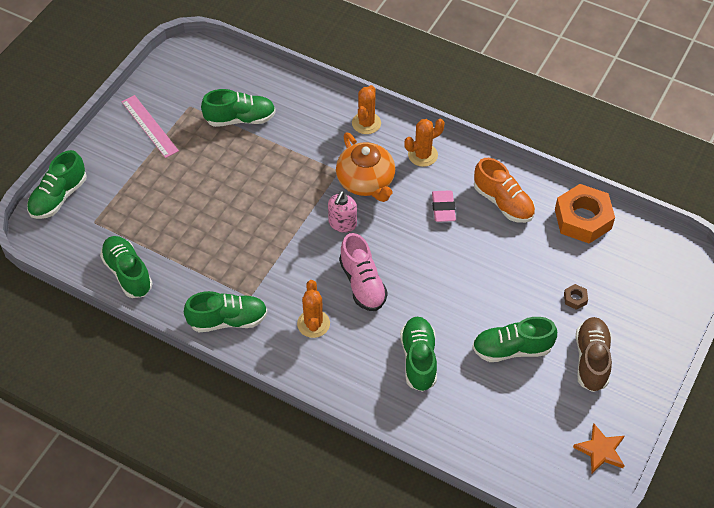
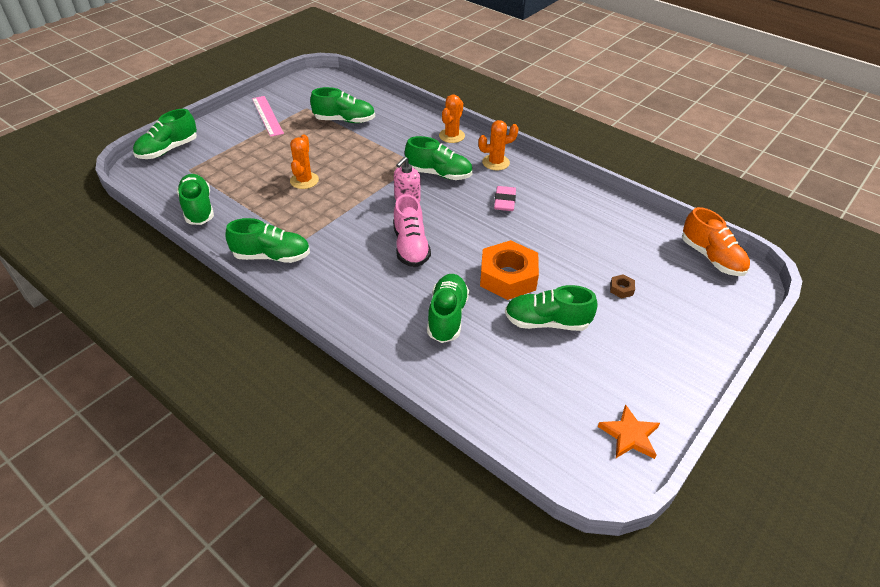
camera: 10 degrees right, 10 degrees down
orange cactus [297,280,330,338] -> orange cactus moved to [290,134,319,189]
orange teapot [336,132,395,202] -> green shoe [405,136,473,180]
orange shoe [474,158,535,223] -> orange shoe moved to [682,207,750,276]
orange nut [555,184,615,244] -> orange nut moved to [480,240,539,300]
brown shoe [576,317,612,392] -> none

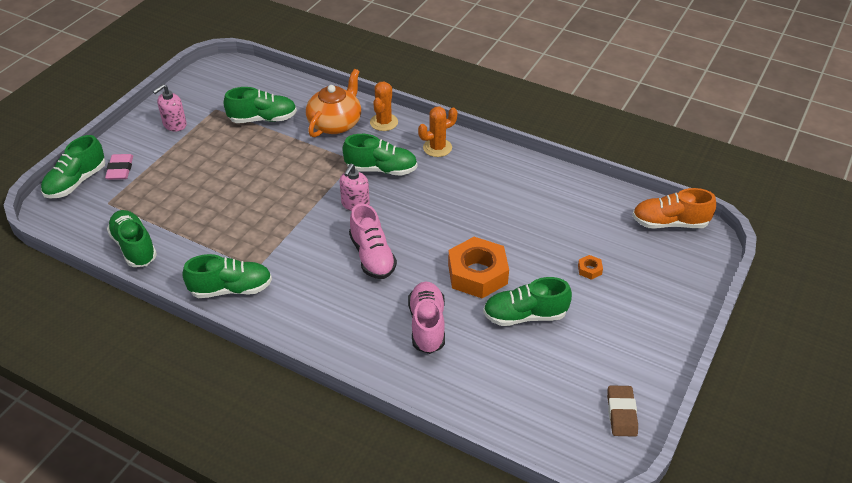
camera: 10 degrees left, 0 degrees up
pink ruler [252,96,284,137] -> pink soap dispenser [153,84,187,131]
orange cactus [290,134,319,189] -> none
green shoe [427,274,469,343] -> pink shoe [408,281,445,354]
pink eraser [494,186,516,211] -> pink eraser moved to [105,154,133,180]
orange star [598,404,660,459] -> brown eraser [607,385,638,437]
brown nut [610,274,635,298] -> orange nut [578,255,603,280]
orange shoe [682,207,750,276] -> orange shoe turned 135 degrees clockwise [632,188,716,229]
none -> orange teapot [306,69,361,138]

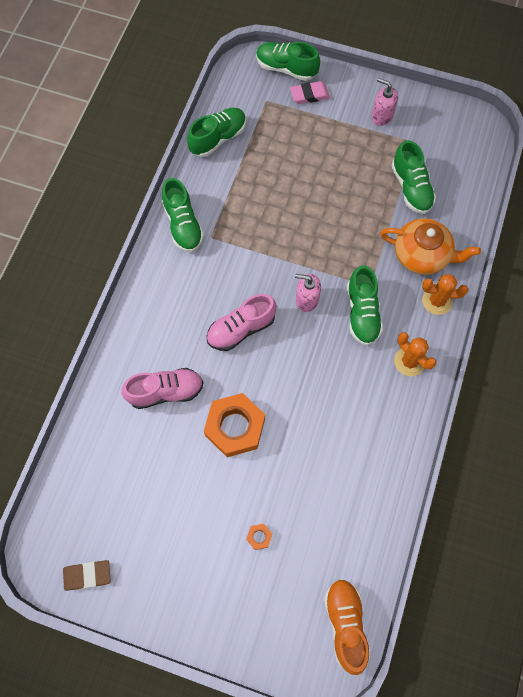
camera: 80 degrees right, 25 degrees up
green shoe [483,277,572,326] -> none

